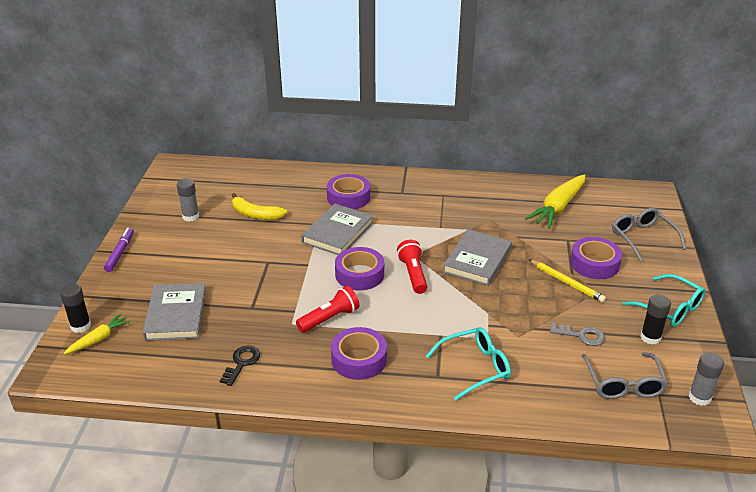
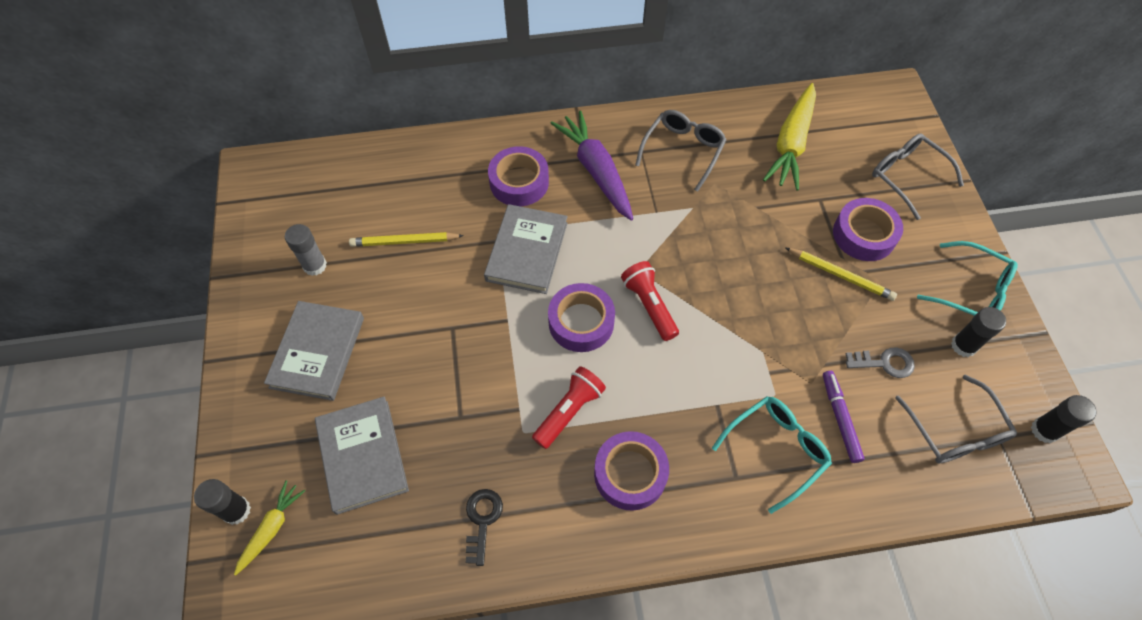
camera: 15 degrees left, 25 degrees up
purple marker [104,228,134,272] -> purple marker moved to [823,371,865,463]
yellow banana [232,193,287,220] -> yellow pencil [349,232,464,247]
grey book [443,229,512,286] -> grey book moved to [264,301,364,401]
grey glue stick [688,352,724,406] -> black glue stick [1031,395,1097,443]
none -> purple carrot [550,110,633,221]
none -> grey glasses [635,110,727,192]

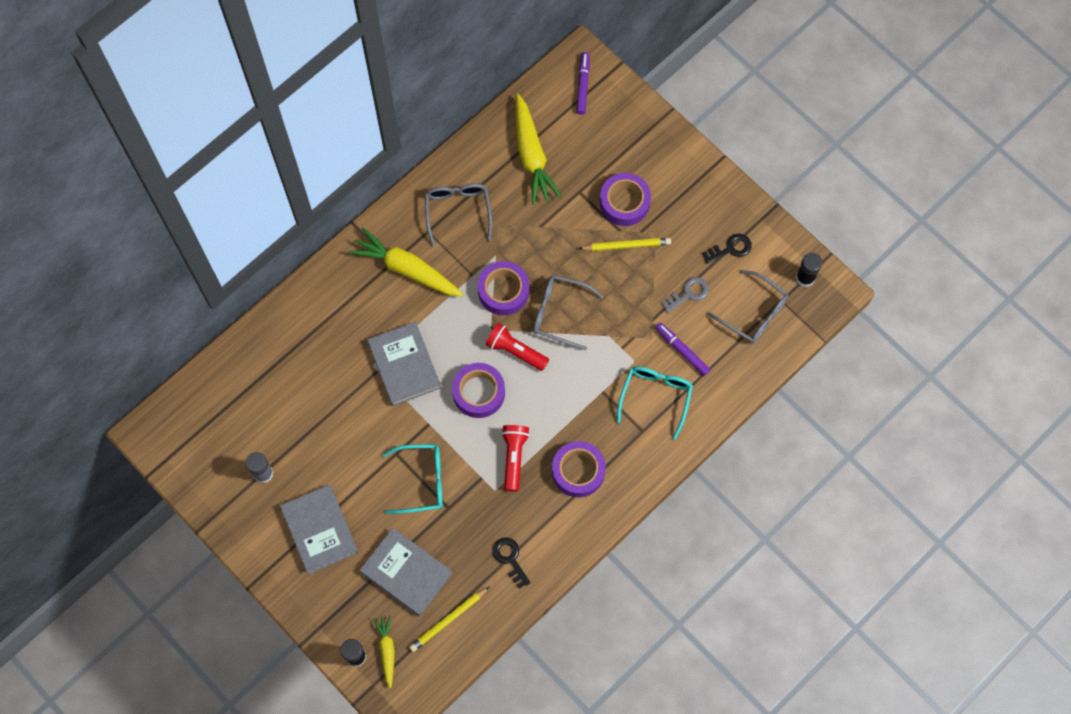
camera: 35 degrees left, 10 degrees up
yellow pencil [349,232,464,247] -> yellow pencil moved to [409,587,489,652]
purple tape [488,146,549,206] -> purple tape moved to [478,261,529,315]
purple carrot [550,110,633,221] -> yellow carrot [348,228,463,297]
grey glasses [872,133,964,220] -> grey glasses moved to [533,275,603,350]
turquoise glasses [917,241,1018,316] -> turquoise glasses moved to [382,444,443,514]
black glue stick [951,307,1006,357] -> black key [702,234,752,264]
none -> purple marker [576,52,589,115]

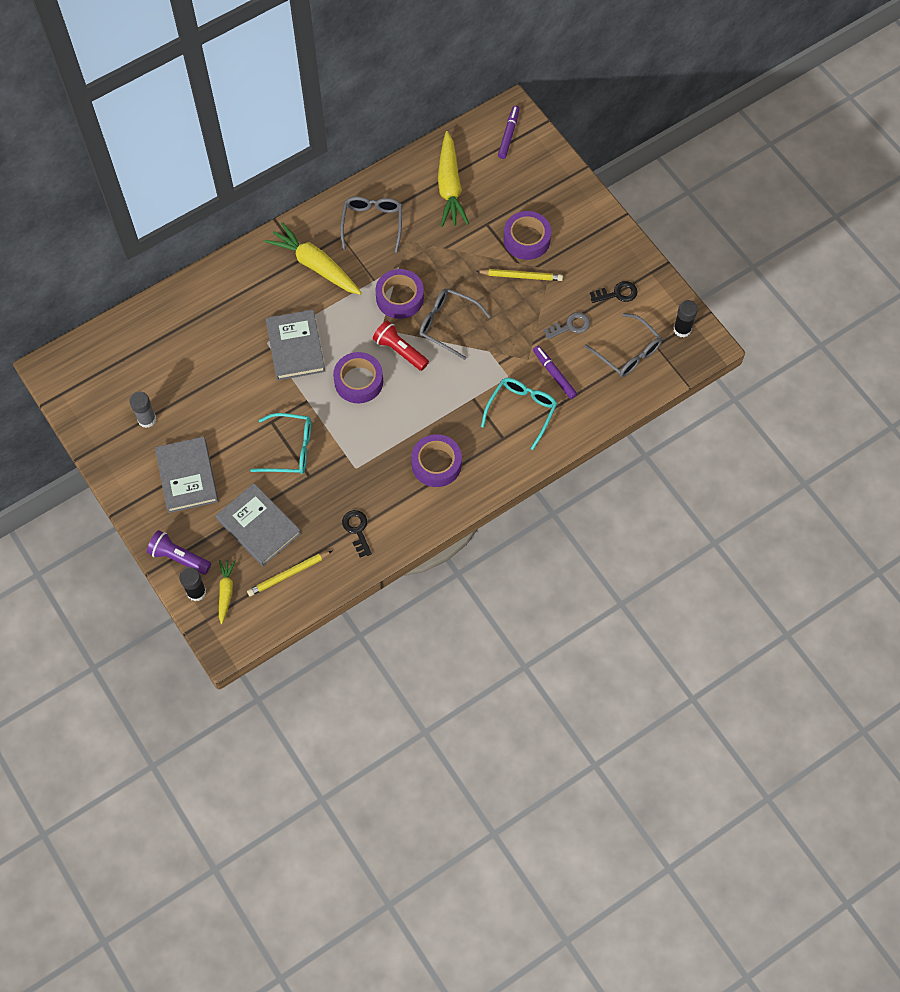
camera: 10 degrees right, 5 degrees down
red flashlight [501,425,530,492] -> none
none -> purple flashlight [147,530,211,575]

